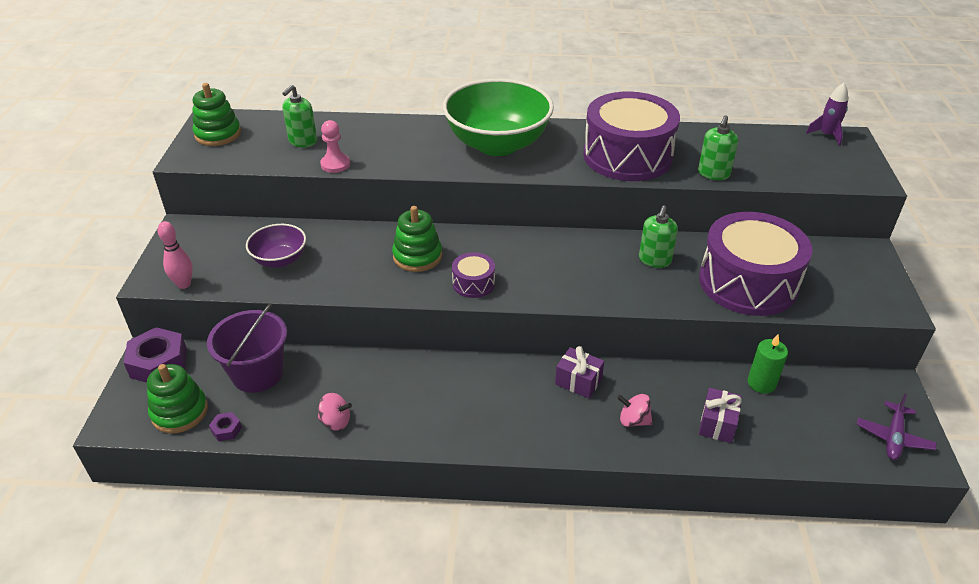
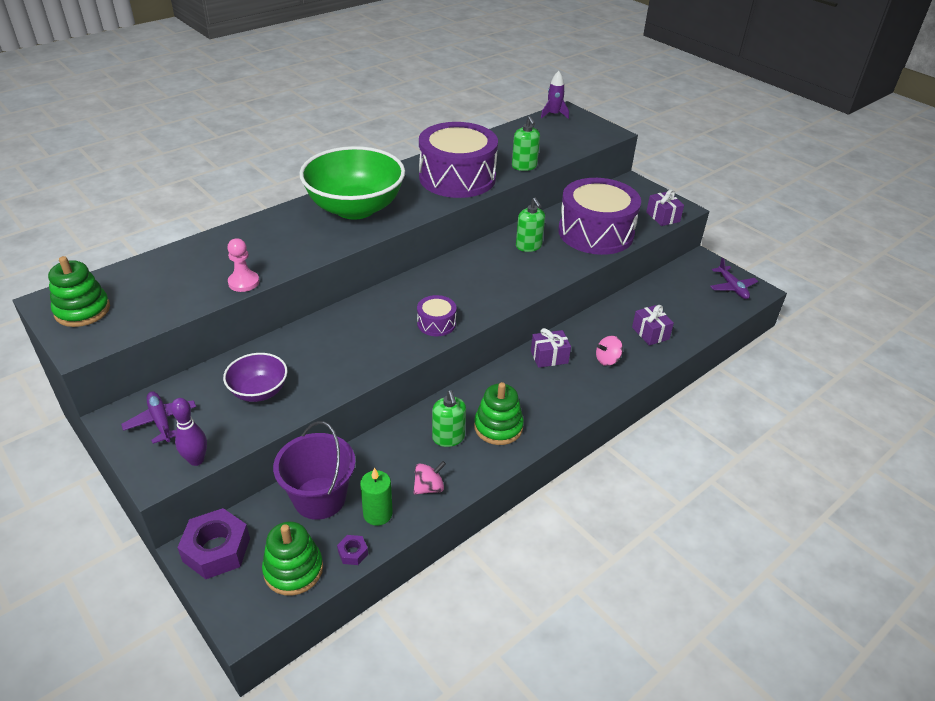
camera: 45 degrees left, 0 degrees up
pink bowling pin [158,221,193,289] -> purple bowling pin [171,398,207,466]
green soap dispenser [282,85,317,147] -> green soap dispenser moved to [432,390,466,447]
green stacking toy [392,206,442,272] -> green stacking toy moved to [474,382,524,445]
green candle [748,335,788,394] -> green candle moved to [360,467,393,526]
none -> purple plane [121,391,196,444]
none -> purple gift [646,190,684,226]

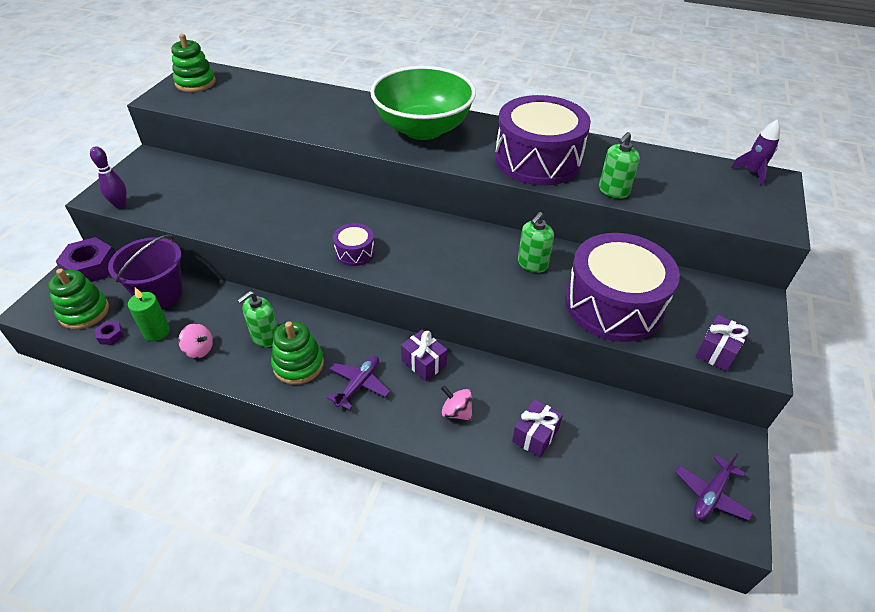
camera: 60 degrees right, 5 degrees up
purple plane [121,391,196,444] -> purple plane moved to [327,356,390,410]
purple bowl [223,353,287,402] -> none
pink pawn [227,238,259,292] -> none

